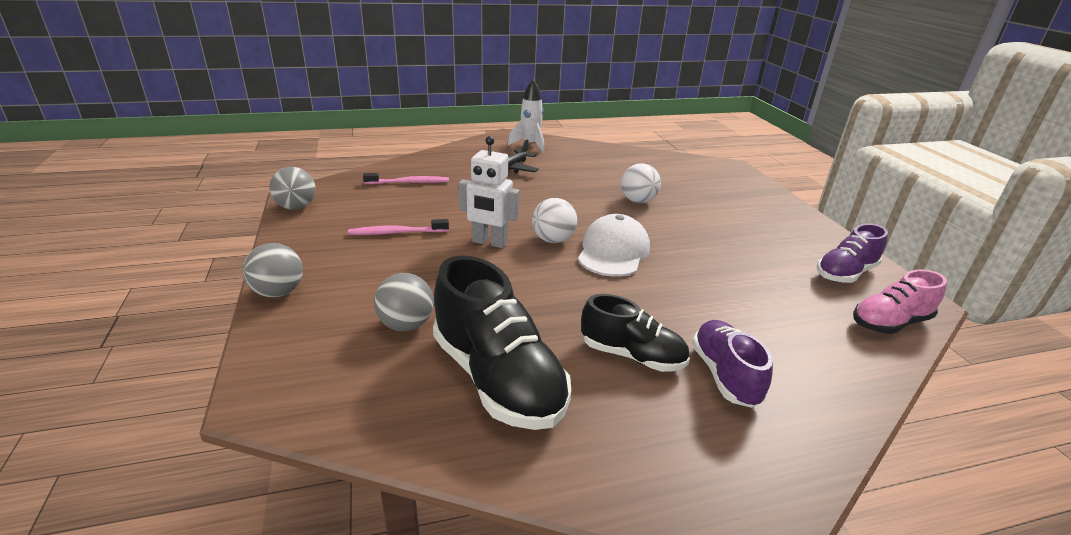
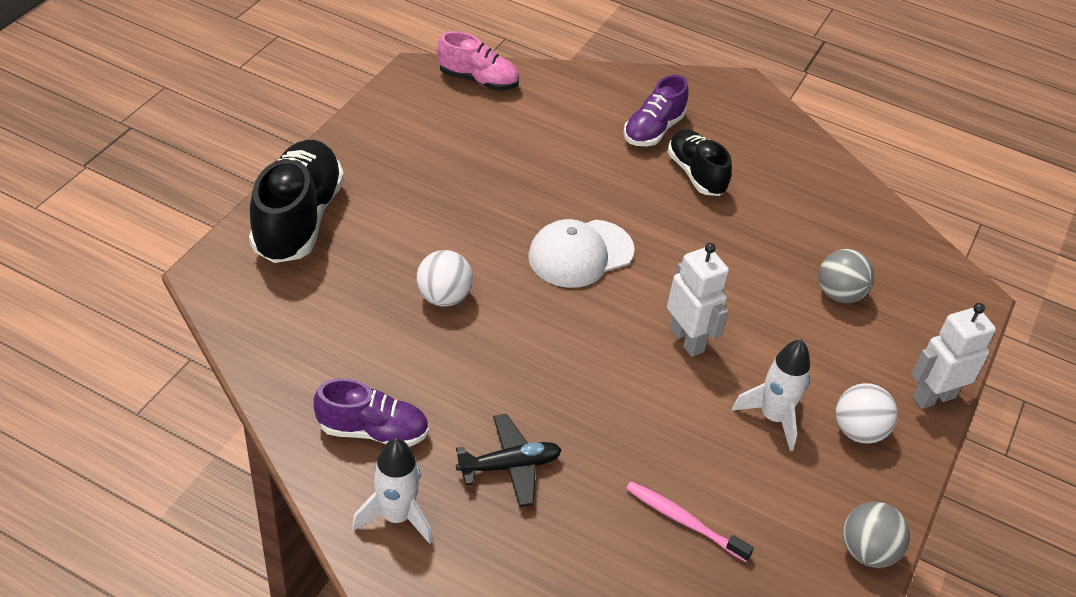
camera: 140 degrees left, 15 degrees up
grey ball [243,243,303,298] -> white robot [911,303,996,409]
pink toothbrush [348,219,449,235] -> white rocket [732,340,810,451]
black shoe [433,256,571,430] -> black shoe moved to [249,140,344,263]
white ball [532,198,577,243] -> white ball moved to [836,383,898,444]
purple shoe [817,224,888,283] -> purple shoe moved to [314,378,429,447]

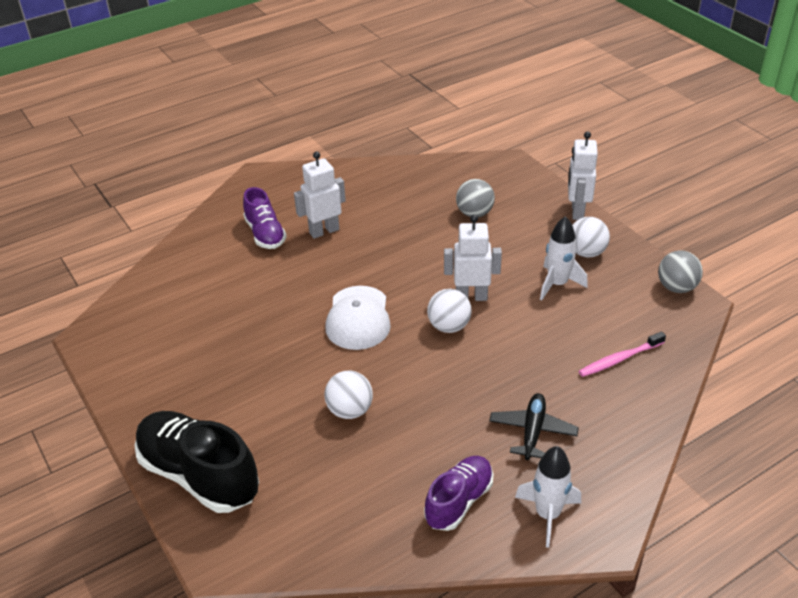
camera: 55 degrees left, 5 degrees down
pink shoe [437,31,519,91] -> none
black shoe [668,129,732,196] -> white robot [294,152,346,239]
none -> white ball [427,289,472,333]

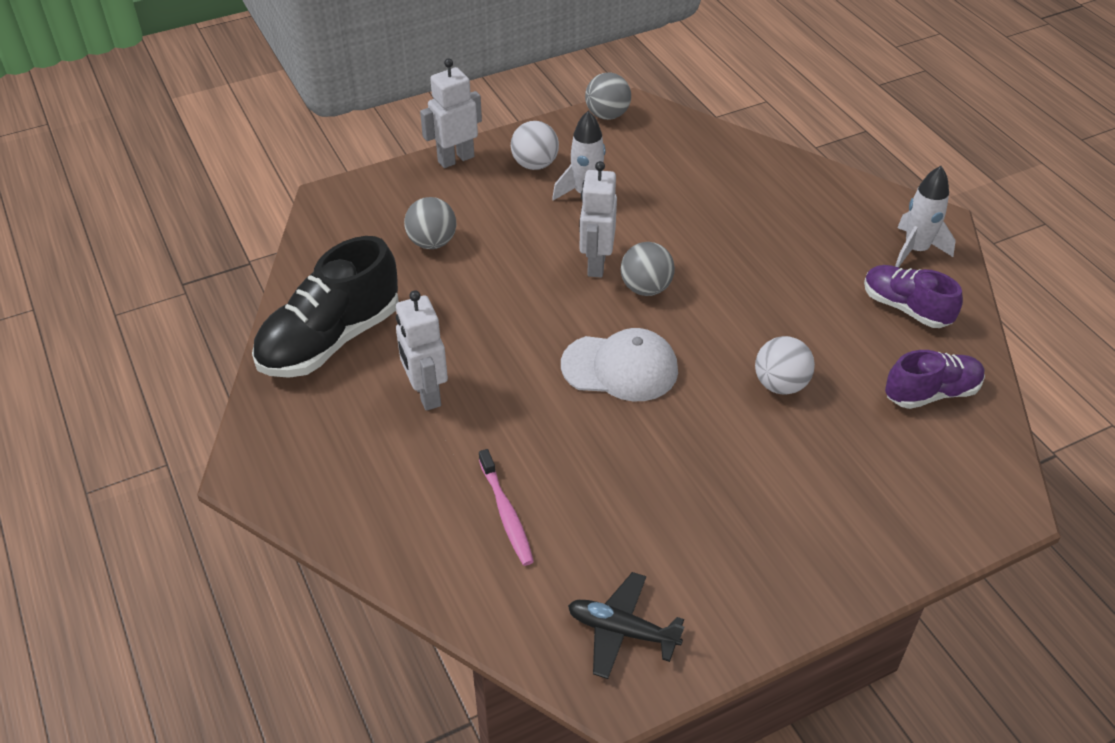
camera: 85 degrees left, 5 degrees up
black shoe [134,411,259,513] -> black shoe moved to [252,236,399,378]
purple shoe [243,187,287,249] -> purple shoe moved to [885,350,985,409]
white ball [427,289,472,333] -> grey ball [620,242,675,296]
black plane [489,393,579,460] -> black plane moved to [568,572,684,679]
white robot [568,131,598,220] -> white robot turned 135 degrees clockwise [420,58,482,168]
pink toothbrush [579,331,666,377] -> pink toothbrush moved to [479,449,534,566]

